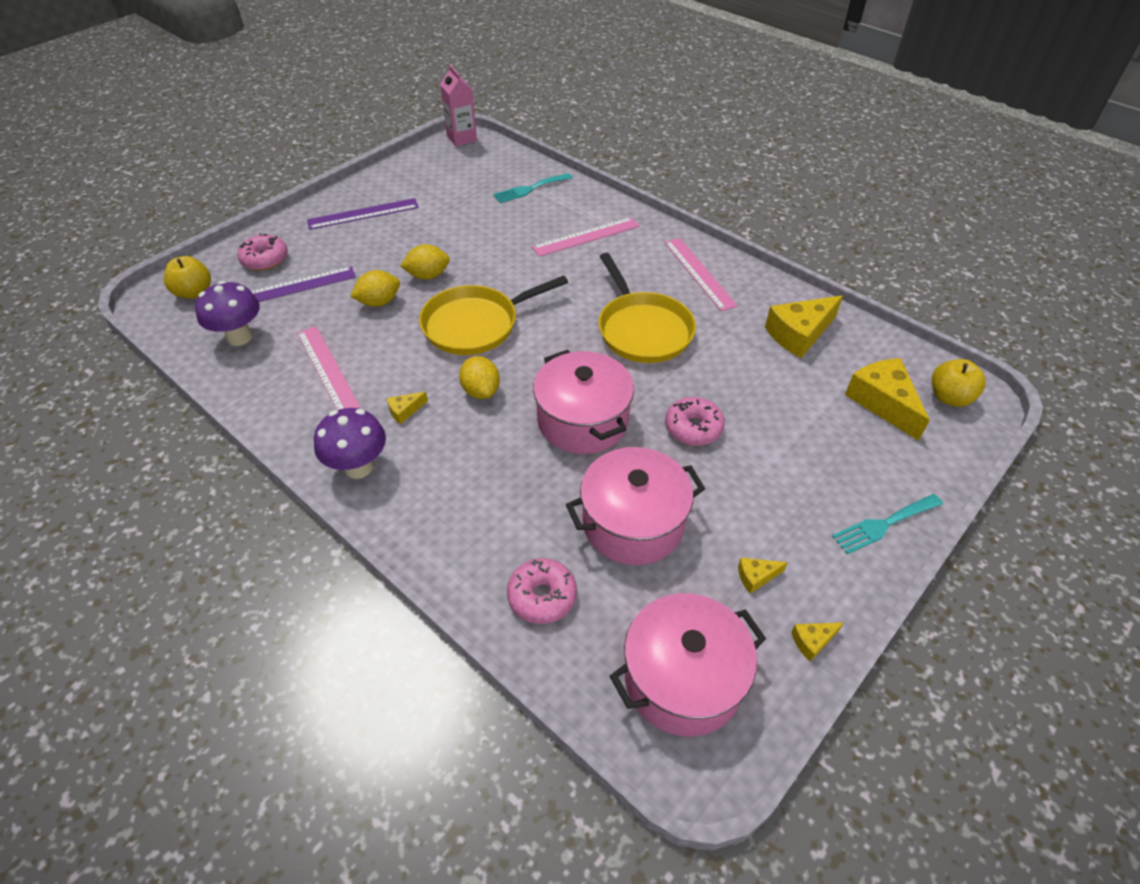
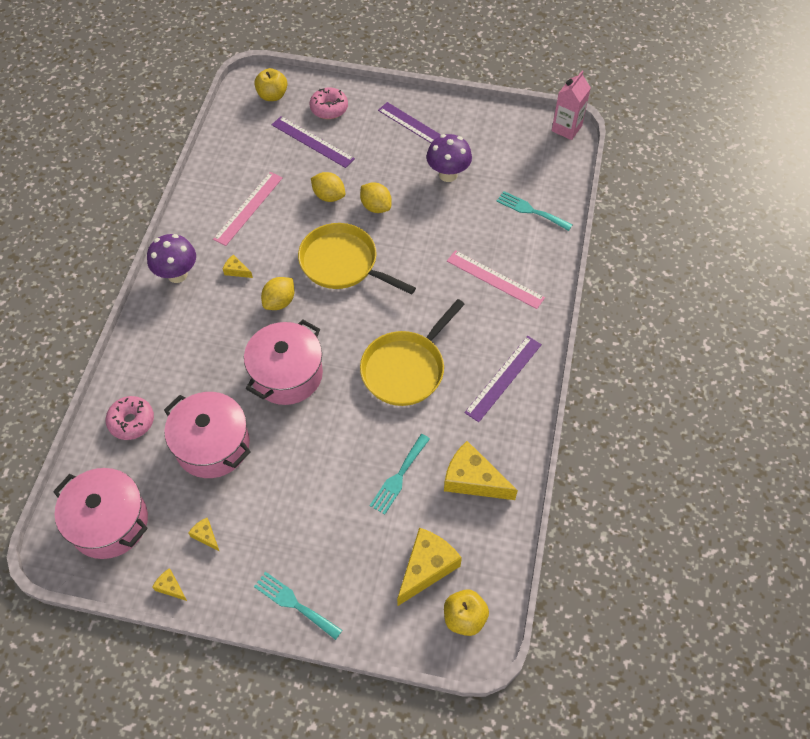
camera: 60 degrees right, 10 degrees up
purple mushroom [195,281,260,346] -> purple mushroom moved to [426,134,472,182]
pink ruler [664,238,738,311] -> purple ruler [464,336,542,422]
pink donut [665,397,725,446] -> none
none -> turquoise fork [370,434,430,515]

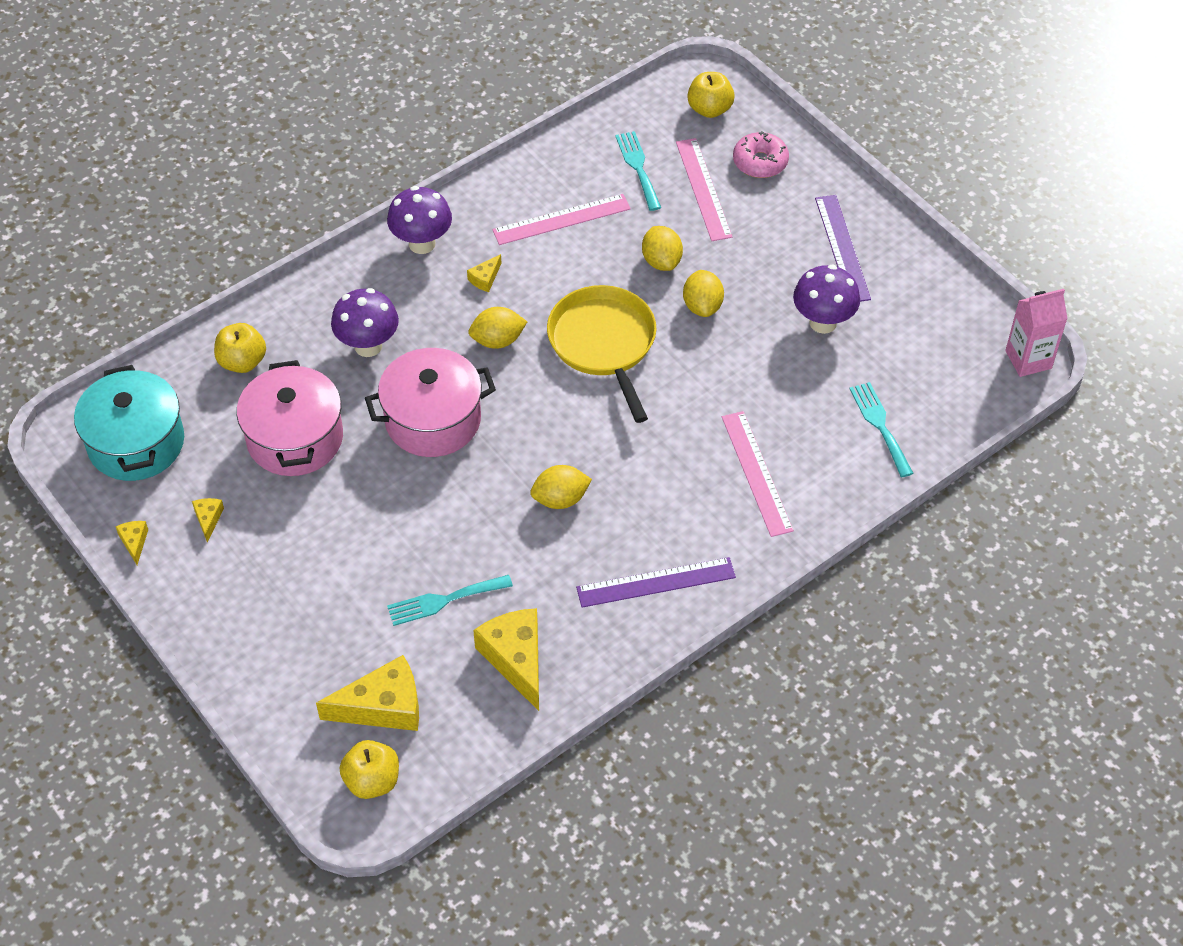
camera: 40 degrees right, 5 degrees down
pink pot [53,468,148,559] -> turquoise pot [74,365,184,481]
pink donut [106,396,154,440] -> yellow apple [214,323,266,373]
yellow cheese [223,254,253,278] -> yellow cheese turned 120 degrees counterclockwise [467,254,501,292]
turquoise fork [254,572,342,640] -> turquoise fork moved to [615,131,661,211]
purple ruler [272,116,355,168] -> pink ruler [676,138,732,241]
yellow pan [360,299,465,406] -> yellow lemon [530,465,592,509]
none -> purple mushroom [331,288,399,357]

